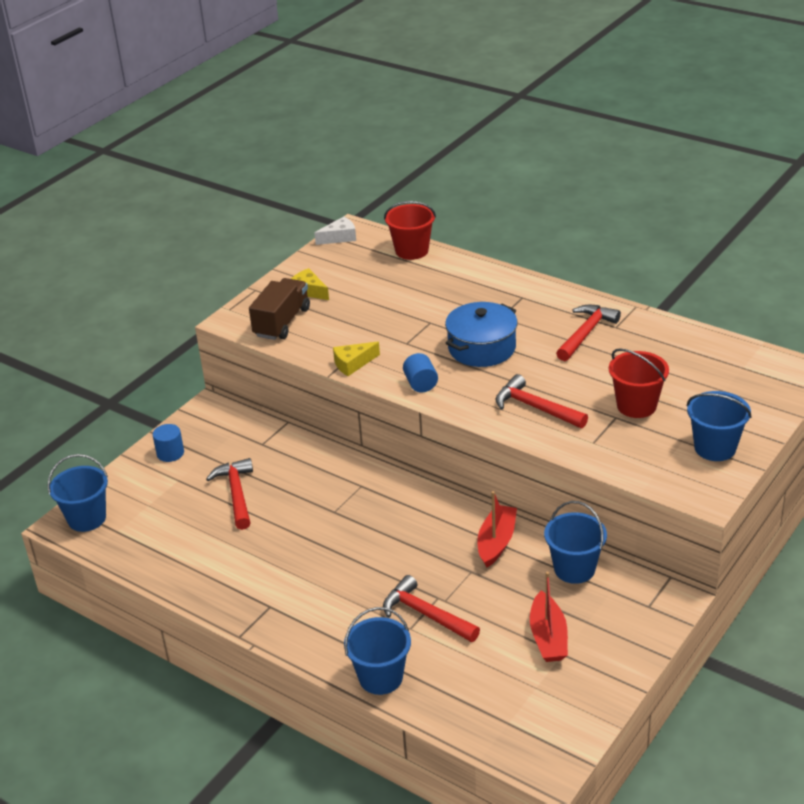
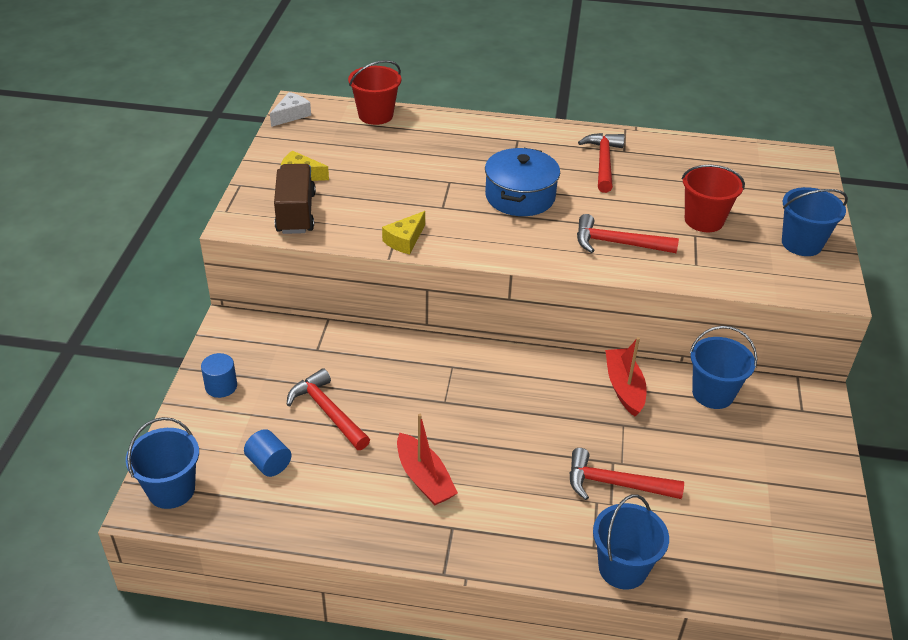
camera: 30 degrees left, 5 degrees up
blue cylinder [403,353,438,392] -> blue cylinder moved to [244,429,292,477]
red boat [530,572,568,662] -> red boat moved to [397,414,458,506]

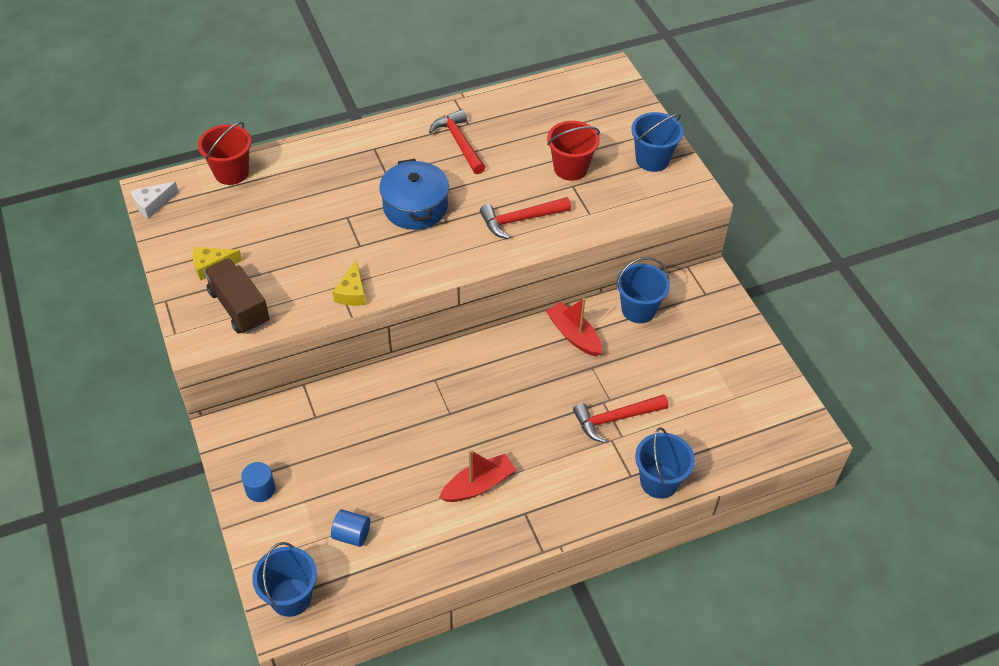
camera: 30 degrees left, 10 degrees up
white cheese [270,92,311,127] -> white cheese turned 135 degrees counterclockwise [131,182,179,219]
red hammer [286,368,370,450] -> none
red boat [397,414,458,506] -> red boat turned 60 degrees counterclockwise [439,450,516,502]

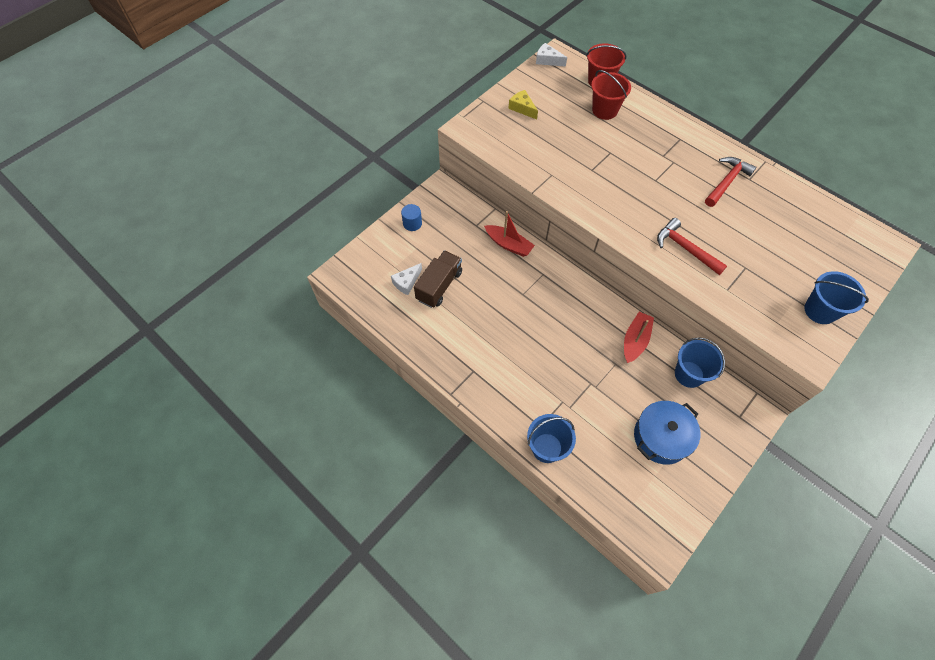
camera: 65 degrees right, 10 degrees up
brown truck [204,258,270,334] -> brown truck moved to [414,250,462,308]
blue bucket [252,542,317,617] -> none
blue cylinder [331,509,370,547] -> white cheese [391,263,422,295]
yellow cheese [332,260,366,306] -> none
blue pot [379,159,449,230] -> blue pot moved to [634,401,700,464]
red boat [439,450,516,502] -> red boat moved to [484,211,535,257]
red bucket [547,121,600,181] -> red bucket moved to [591,70,631,120]
red hammer [573,394,668,443] -> none

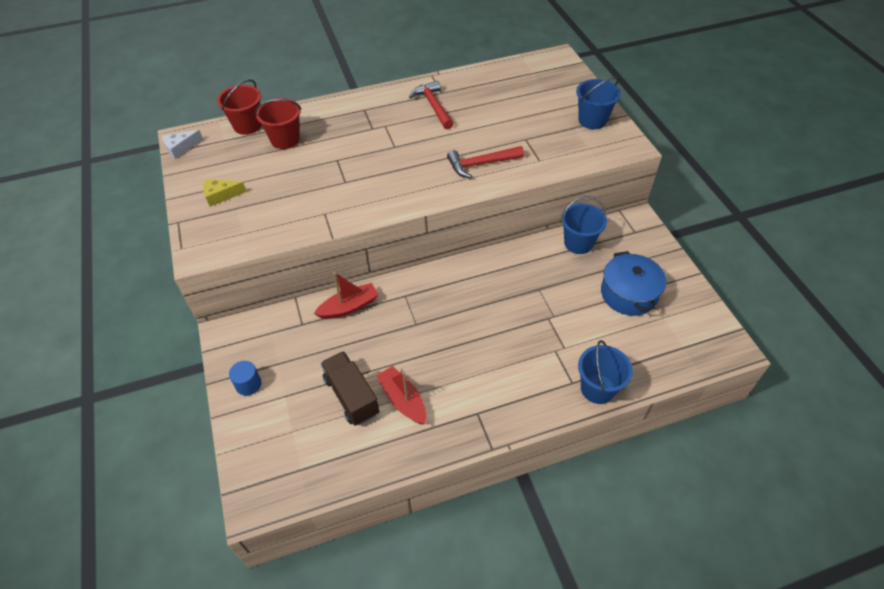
camera: 60 degrees left, 10 degrees down
white cheese [391,263,422,295] -> none
red boat [624,312,654,363] -> red boat moved to [376,366,426,425]

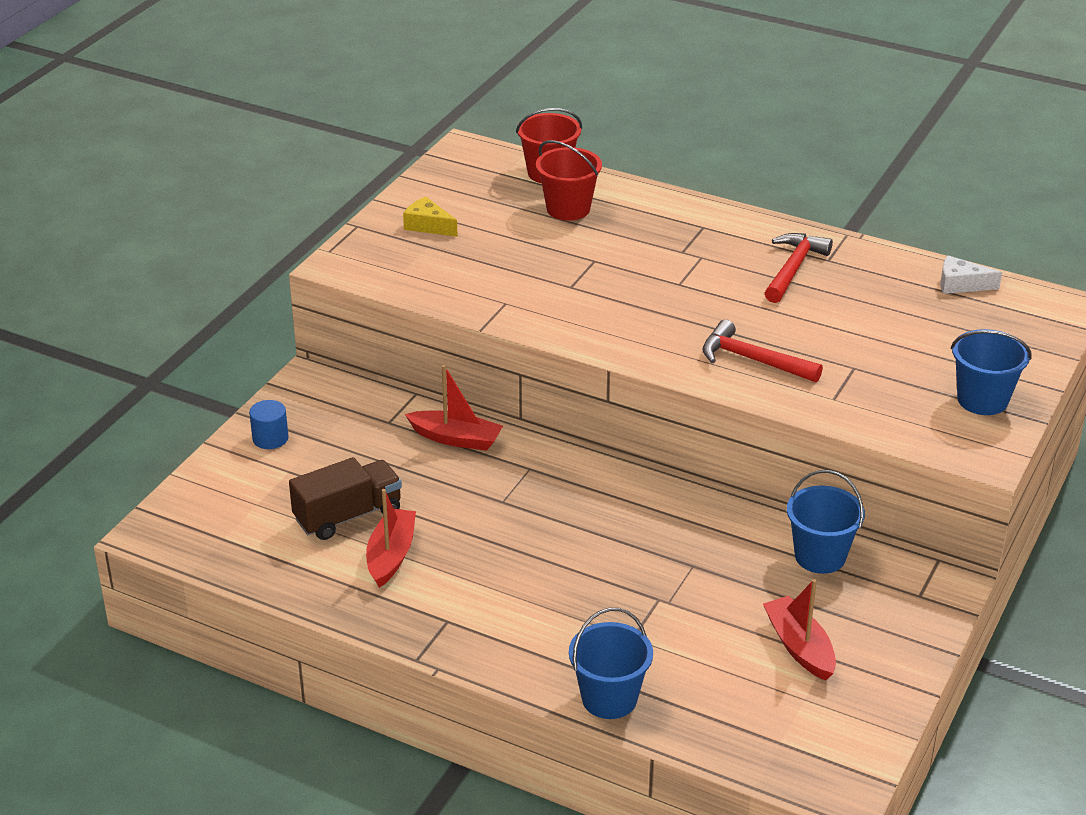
camera: 45 degrees right, 15 degrees down
white cheese [162,130,203,159] -> white cheese moved to [940,255,1002,294]
brown truck [320,351,379,426] -> brown truck turned 45 degrees clockwise [289,457,402,540]
blue pot [601,251,666,316] -> red boat [763,579,836,681]

